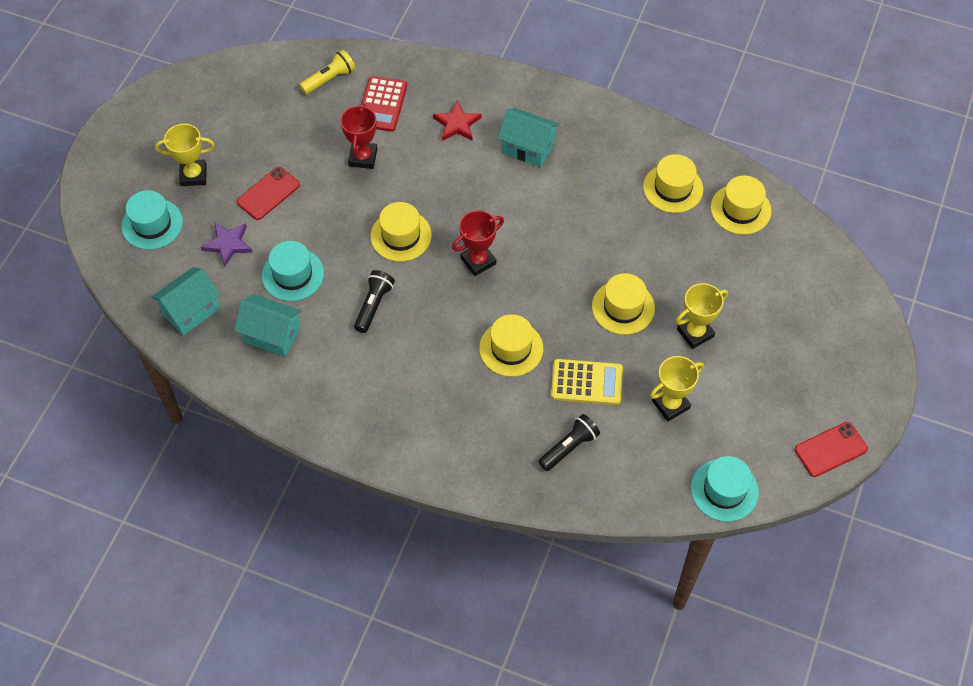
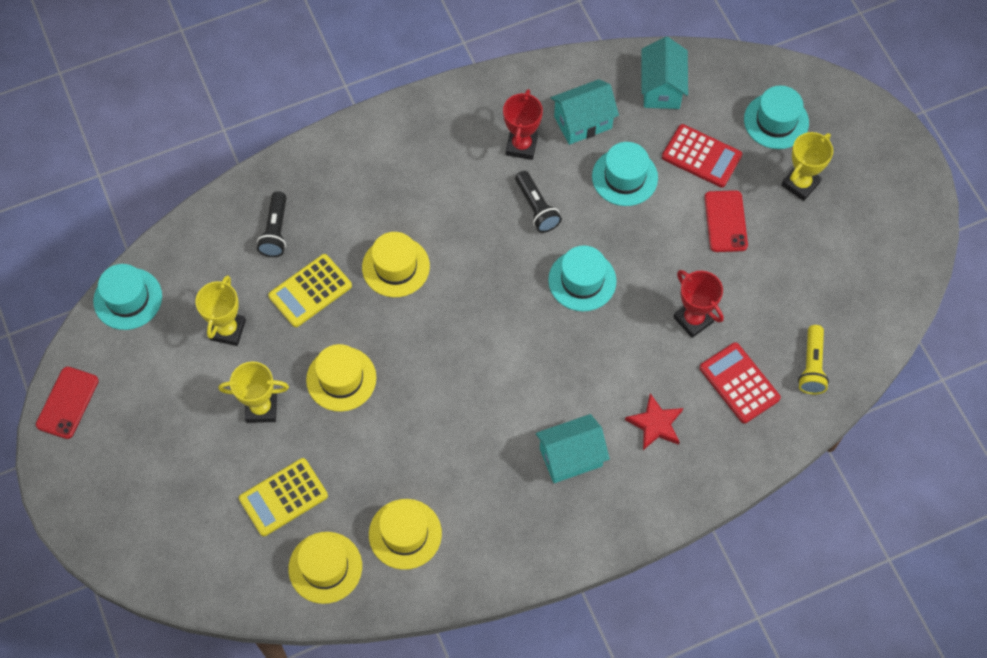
camera: 135 degrees right, 5 degrees up
purple star [201,222,253,267] -> red calculator [662,124,742,188]
yellow hat [370,202,432,262] -> turquoise hat [548,245,617,311]
red trophy [452,210,504,276] -> red trophy moved to [503,89,543,160]
yellow trophy [676,283,728,349] -> yellow trophy turned 75 degrees clockwise [219,362,289,423]
none -> yellow calculator [239,458,328,536]

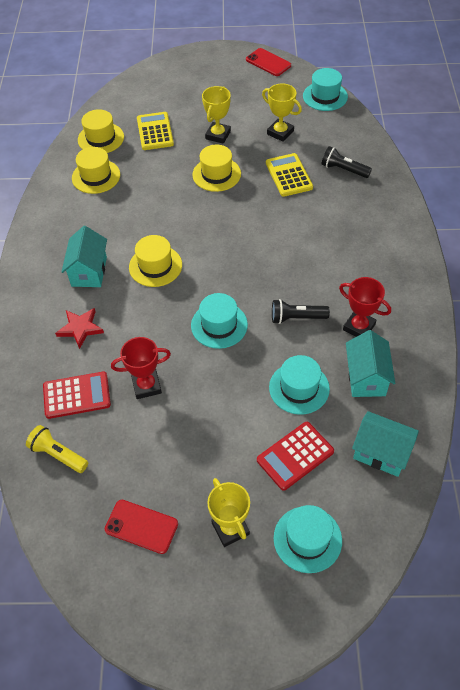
camera: 115 degrees right, 10 degrees down
yellow hat [362,232,430,297] -> yellow hat moved to [129,235,182,287]
red phone [705,190,748,252] -> red phone moved to [104,500,178,554]

